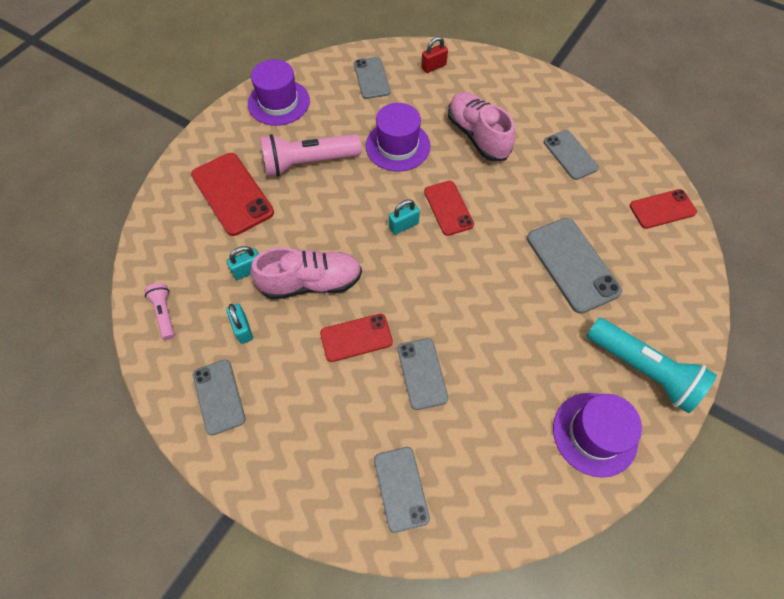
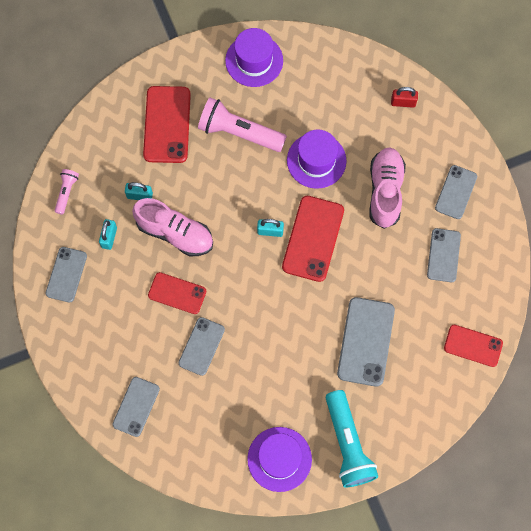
camera: 35 degrees right, 10 degrees up
grey phone [354,57,391,99] -> grey phone moved to [435,165,477,219]
red phone [424,181,474,236] -> red phone [282,196,344,282], size x1.57

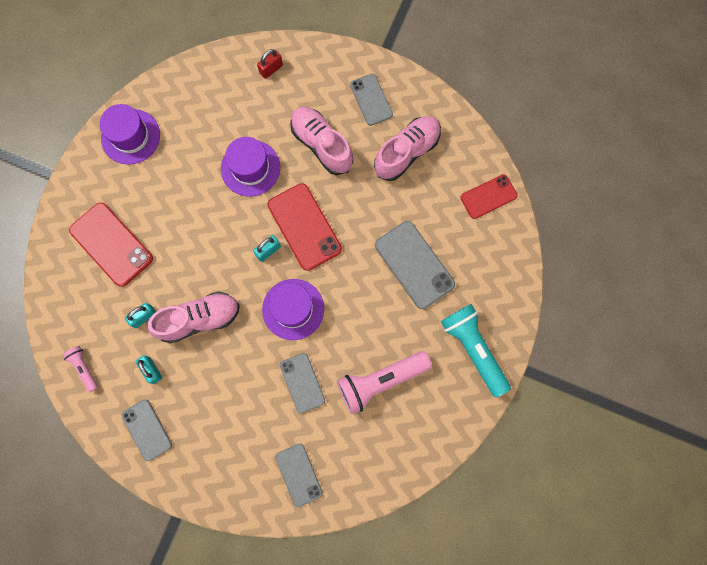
camera: 45 degrees left, 5 degrees up
red phone [148,272,206,314] -> none
pink flashlight [198,98,287,152] -> pink flashlight moved to [337,351,432,414]
purple hat [247,427,312,492] -> purple hat moved to [262,279,324,340]
turquoise flashlight [326,390,378,488] -> turquoise flashlight turned 150 degrees counterclockwise [441,304,511,397]
grey phone [427,228,461,282] -> pink shoe [374,116,441,181]

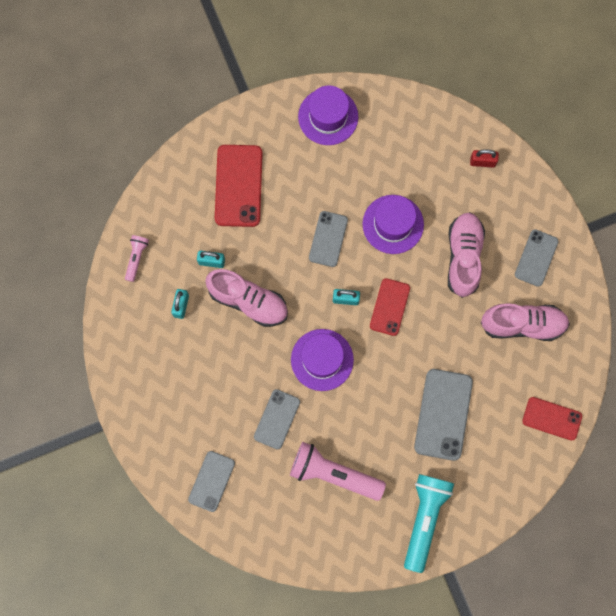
camera: 45 degrees right, 0 degrees up
grey phone [121,400,172,461] -> grey phone moved to [309,211,348,267]
red phone [268,183,342,271] -> red phone [370,278,410,336], size x0.64

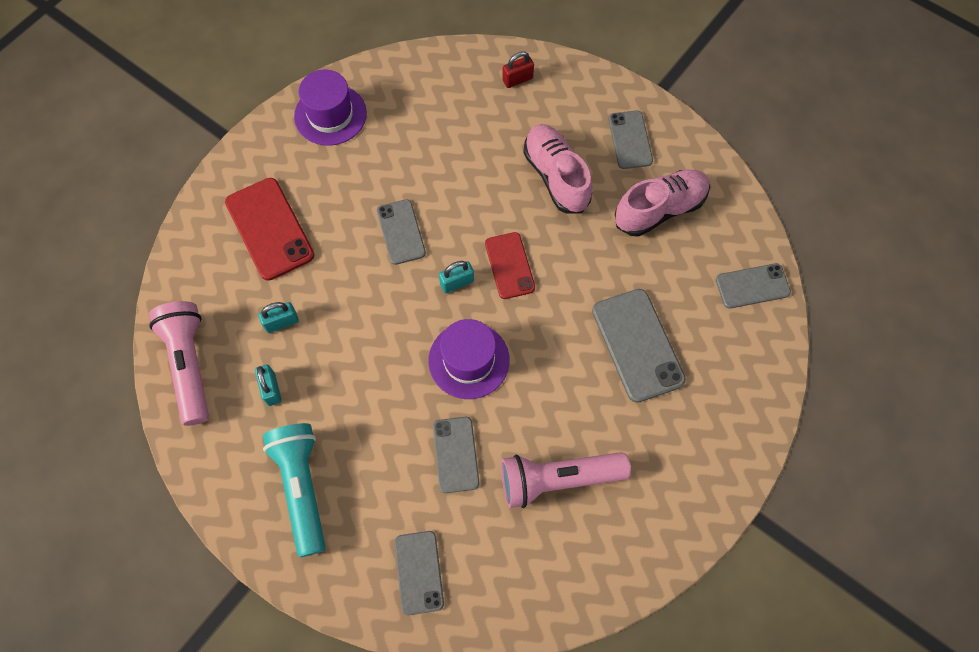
camera: 30 degrees left, 10 degrees down
pink flashlight [125,235,149,282] -> pink flashlight [149,301,209,426], size x1.98
pink shoe [205,269,288,327] -> none
purple hat [362,195,424,254] -> none
turquoise flashlight [404,474,454,573] -> turquoise flashlight moved to [263,423,326,557]
red phone [522,397,582,441] -> grey phone [716,263,791,309]

